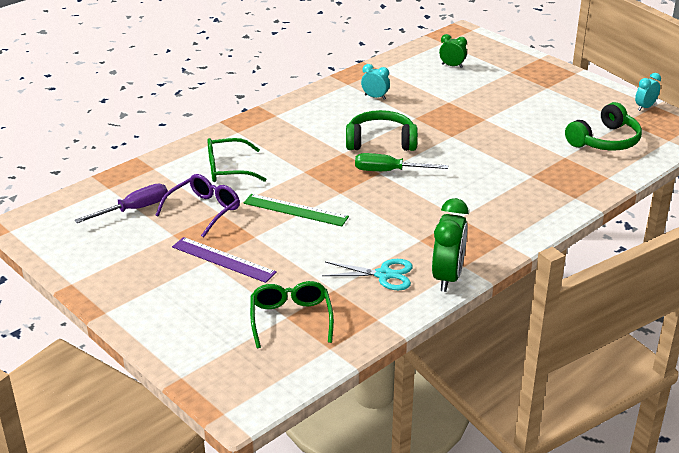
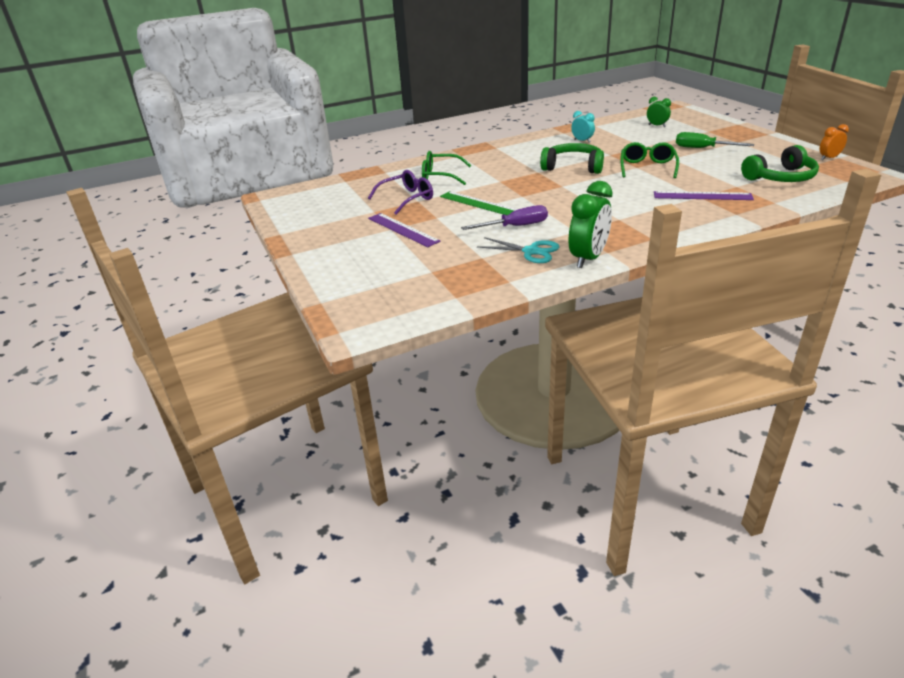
camera: 20 degrees right, 0 degrees up
purple screwdriver [75,184,168,223] -> purple screwdriver moved to [461,205,548,230]
green glasses [250,281,334,348] -> green glasses moved to [620,142,679,178]
green screwdriver [355,153,448,171] -> green screwdriver moved to [676,132,754,148]
turquoise clock [635,73,661,111] -> orange clock [819,124,849,160]
none -> purple ruler [654,191,754,200]

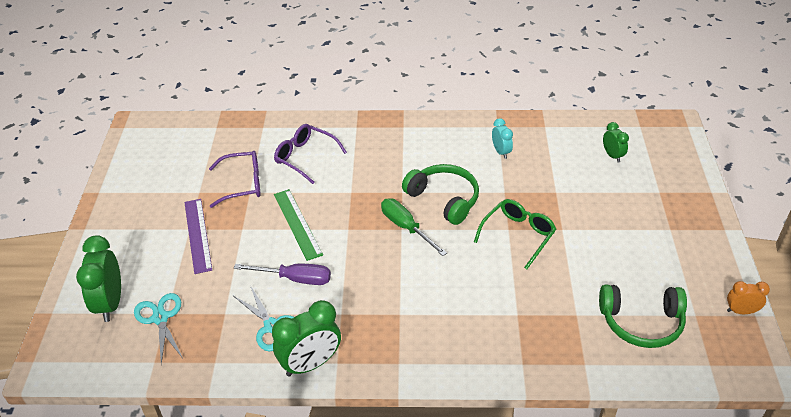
camera: 25 degrees right, 10 degrees up
green glasses [422,151,471,185] -> purple glasses [274,124,347,184]
purple ruler [654,191,754,200] -> none
green screwdriver [676,132,754,148] -> green screwdriver moved to [381,198,447,256]
none -> green clock [76,235,121,322]
none -> turquoise scissors [134,293,182,365]

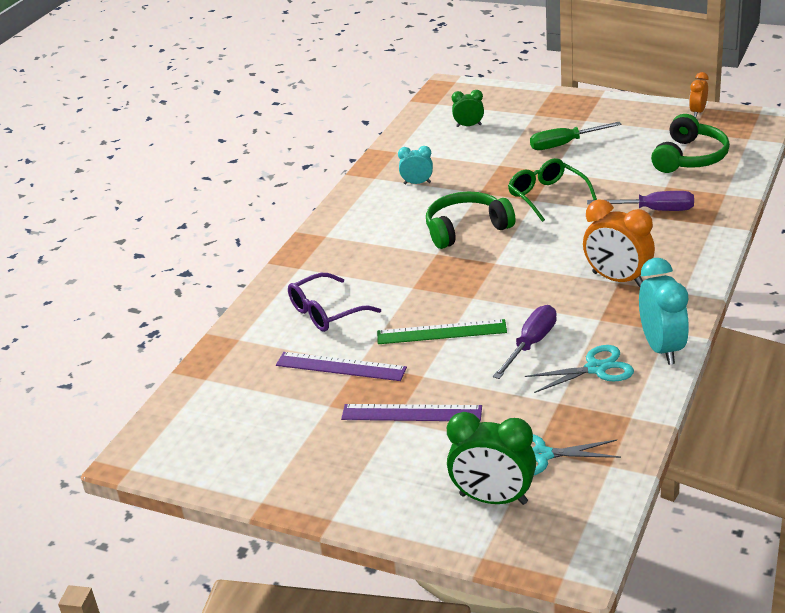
camera: 65 degrees left, 10 degrees down
purple glasses [209,151,261,208] -> purple ruler [276,352,407,381]
green clock [272,300,341,377] -> turquoise clock [639,258,689,365]
green screwdriver [381,198,447,256] -> green screwdriver moved to [530,122,622,150]
none -> orange clock [583,200,655,287]
none -> purple screwdriver [587,191,694,211]

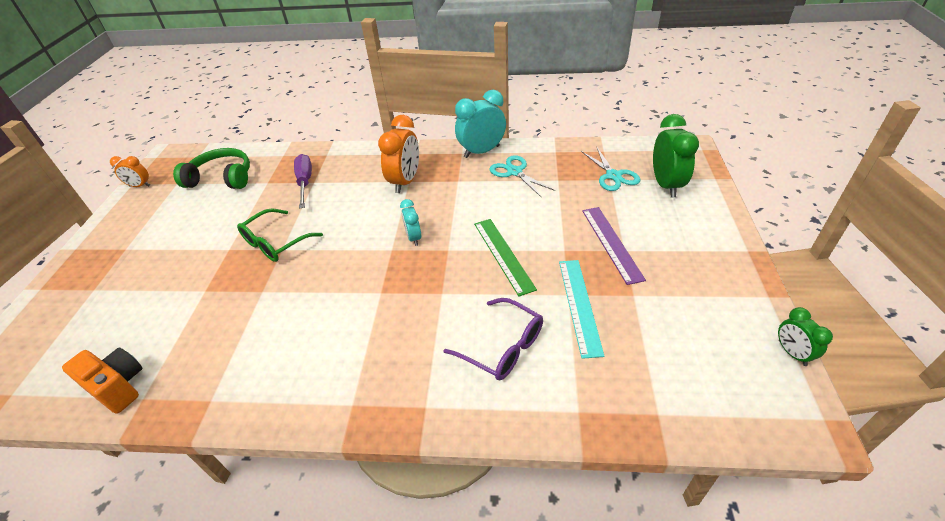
camera: 110 degrees left, 10 degrees up
purple ruler [276,352,407,381] -> turquoise ruler [559,260,604,359]
turquoise clock [398,146,433,185] -> turquoise clock moved to [400,199,421,246]
green headphones [426,191,515,249] -> none
green clock [452,90,484,127] -> green clock moved to [778,307,833,366]
purple screwdriver [493,305,557,379] -> none
green screwdriver [530,122,622,150] -> none
none -> orange camera [62,347,143,414]

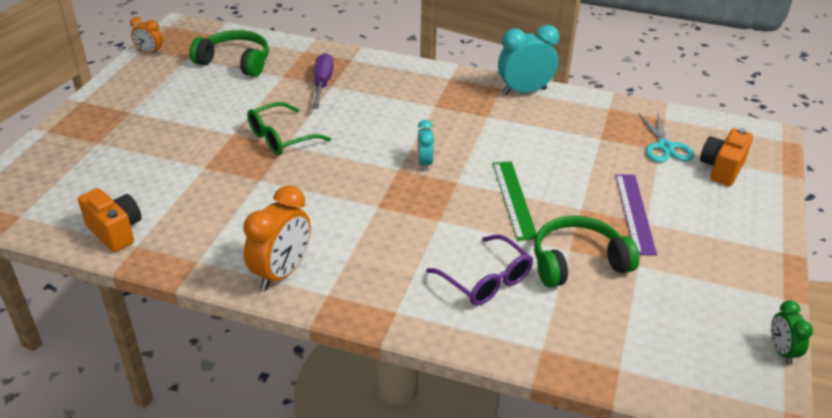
camera: 10 degrees right, 5 degrees down
orange clock [378,115,419,193] -> orange clock moved to [243,185,311,290]
turquoise scissors [490,155,555,197] -> none
turquoise ruler [559,260,604,359] -> green headphones [534,216,639,288]
green clock [653,114,699,198] -> orange camera [700,128,753,186]

